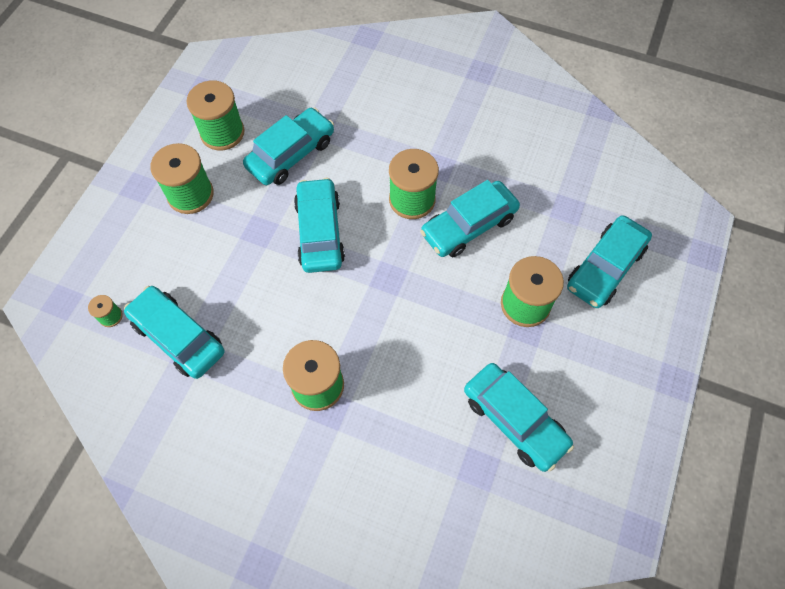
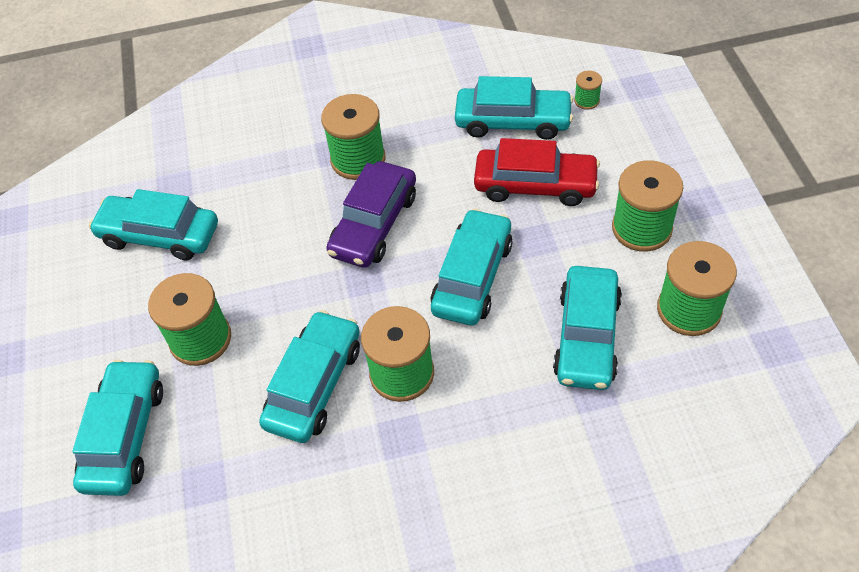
camera: 150 degrees right, 10 degrees down
turquoise car [294,178,345,273] -> turquoise car turned 120 degrees counterclockwise [431,209,513,325]
none -> purple car [326,161,416,268]
none -> red car [474,138,600,206]

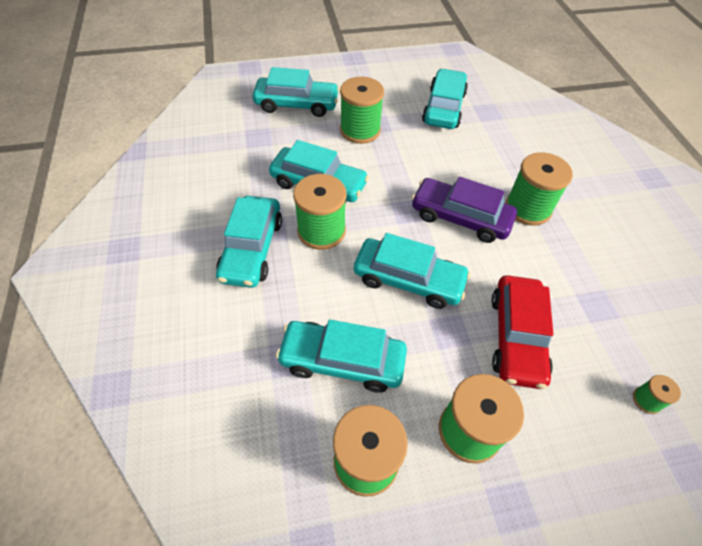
camera: 85 degrees right, 0 degrees up
turquoise car [455,76,573,140] -> turquoise car moved to [216,196,282,288]

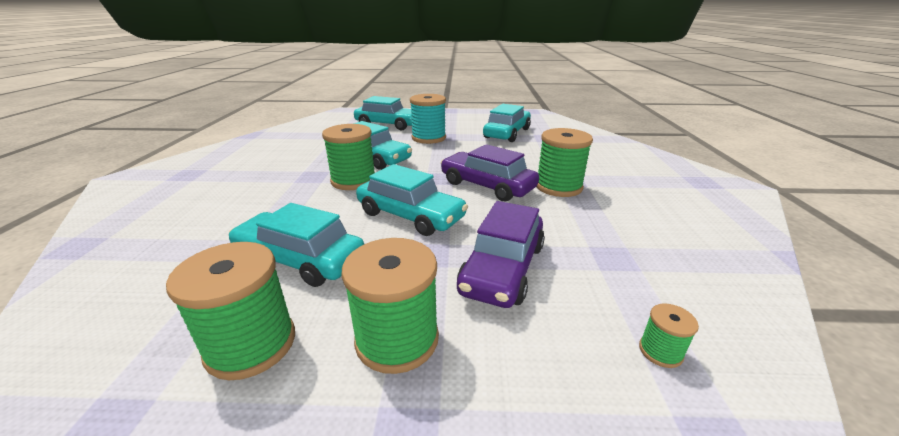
camera: 15 degrees right, 25 degrees down
turquoise car [216,196,282,288] -> none
green spool [340,77,384,144] -> turquoise spool [410,94,446,144]
red car [491,275,553,389] -> purple car [457,201,545,308]

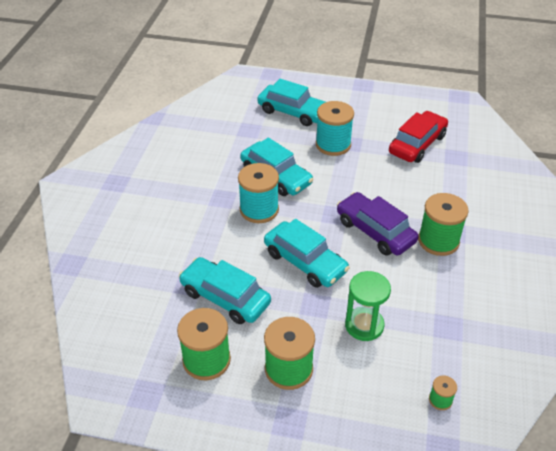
camera: 10 degrees right, 15 degrees up
green spool [322,124,375,190] -> turquoise spool [238,163,279,223]
purple car [457,201,545,308] -> green hourglass [345,271,391,341]
turquoise car [483,104,531,142] -> red car [389,111,448,163]

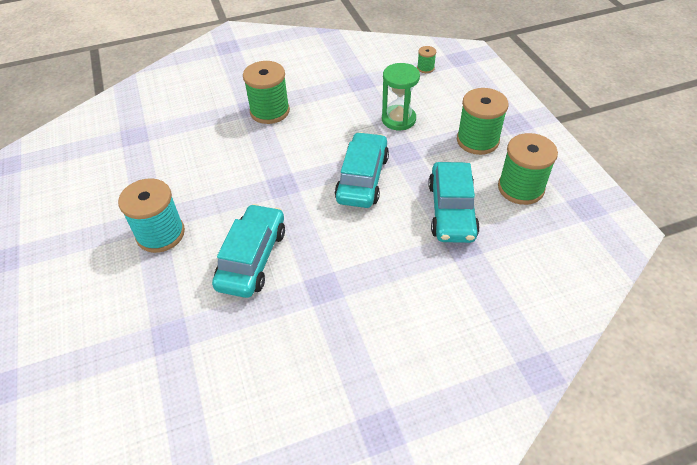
camera: 120 degrees left, 5 degrees up
turquoise spool [238,163,279,223] -> none
turquoise car [257,79,326,126] -> none
purple car [337,192,418,256] -> none
red car [389,111,448,163] -> none

